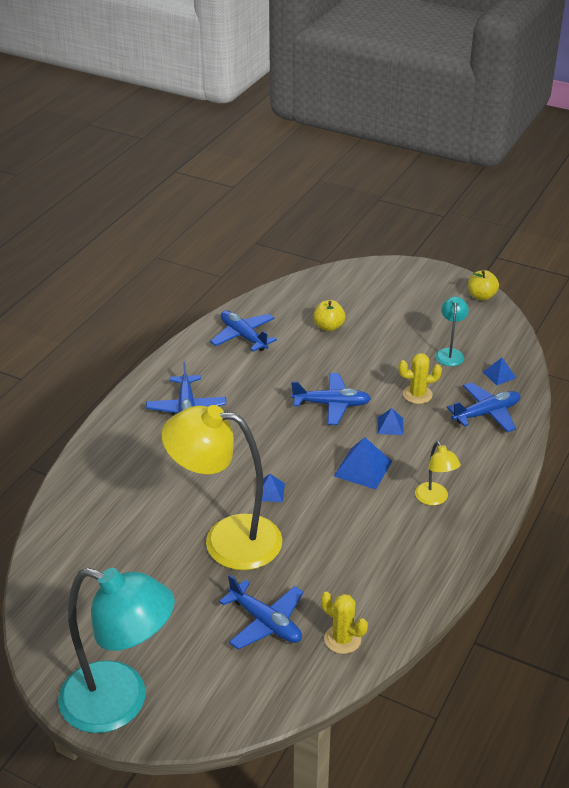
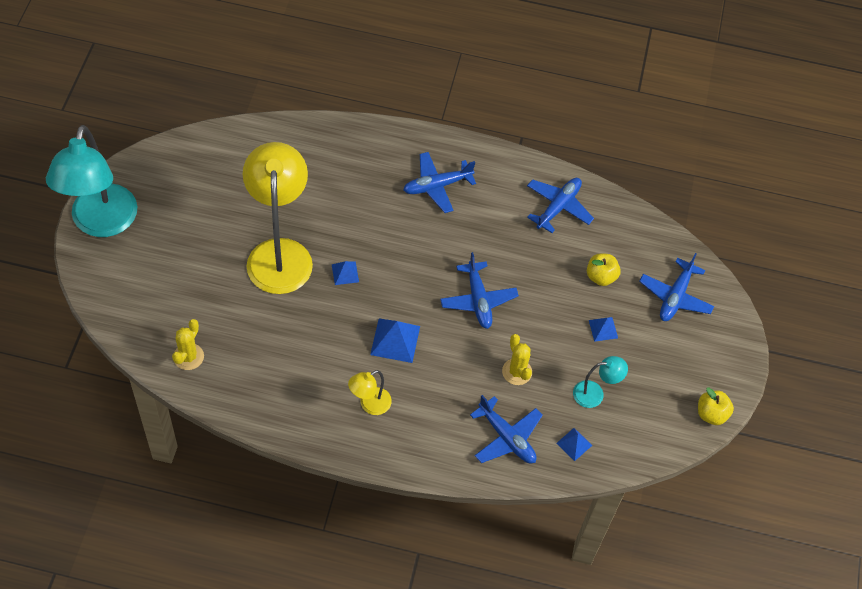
camera: 70 degrees right, 20 degrees up
blue plane [219,574,304,649] -> blue plane moved to [639,253,714,321]
blue pyramid [378,408,403,435] -> blue pyramid moved to [589,317,618,342]

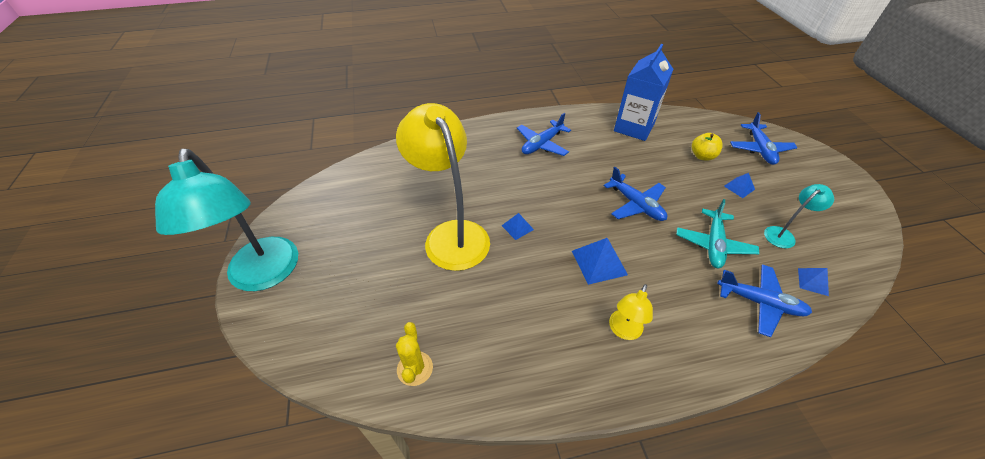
camera: 20 degrees left, 10 degrees down
yellow cactus [502,334,532,385] -> turquoise plane [676,199,759,268]
blue plane [527,178,594,233] -> blue carton [614,44,673,141]
yellow apple [698,387,734,425] -> none

